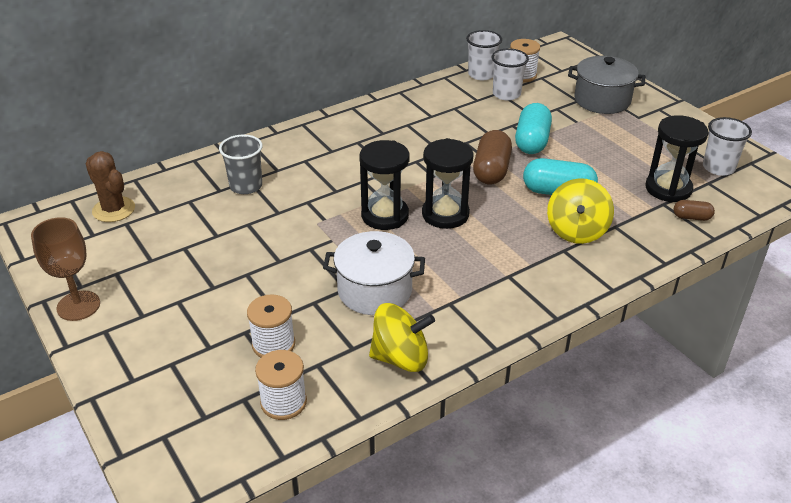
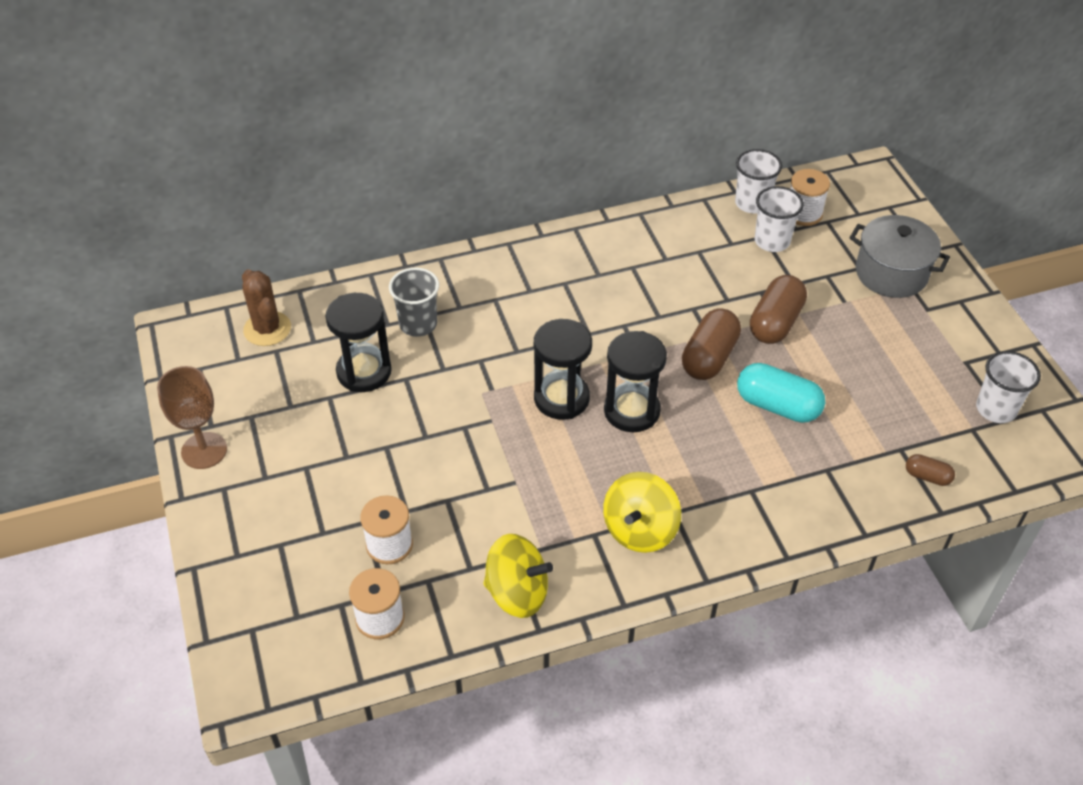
camera: 15 degrees right, 10 degrees up
white pot [323,231,425,315] -> none
turquoise capsule [515,103,552,154] -> brown capsule [750,275,807,344]
yellow spinning top [547,178,614,244] -> yellow spinning top moved to [603,472,681,553]
black hourglass [645,115,708,203] -> black hourglass moved to [325,293,392,392]

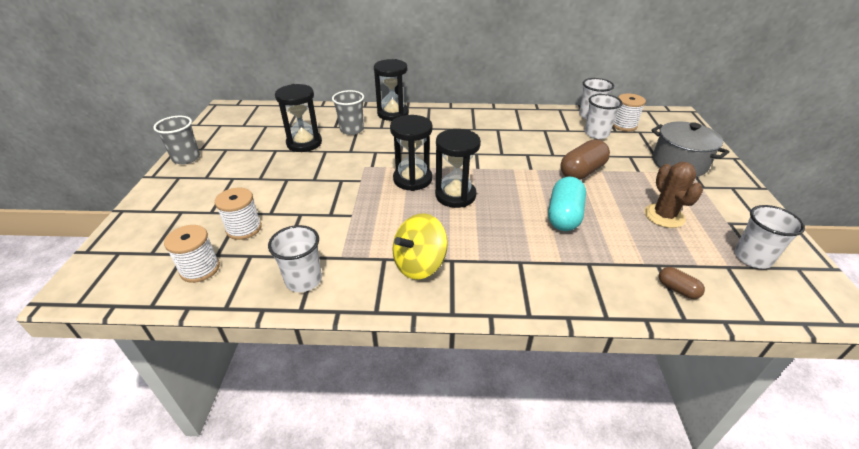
camera: 20 degrees right, 10 degrees down
brown goblet [157,366,227,469] -> grey cup [153,116,200,164]
brown cactus [242,269,291,346] -> brown cactus moved to [644,162,703,228]
yellow spinning top [483,534,553,618] -> white cup [268,225,322,292]
brown capsule [682,308,741,380] -> none
turquoise capsule [737,363,825,423] -> turquoise capsule turned 60 degrees clockwise [548,177,586,231]
none -> black hourglass [374,59,409,121]

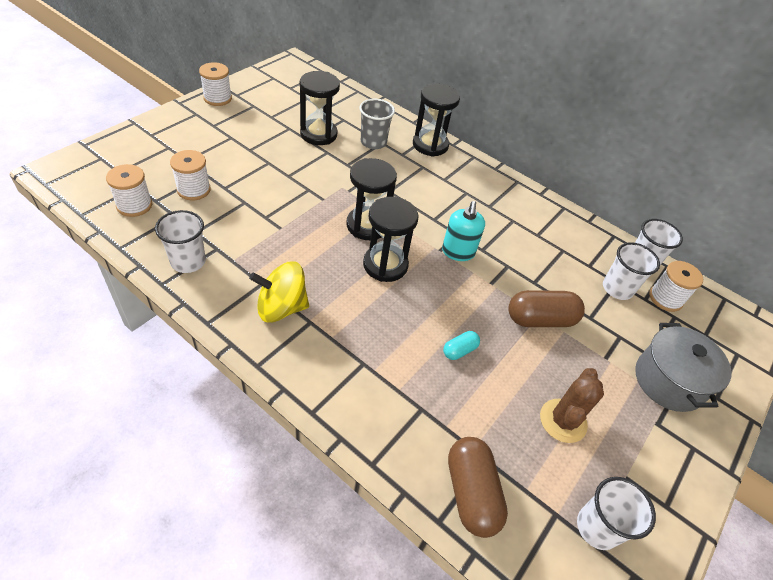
camera: 30 degrees right, 10 degrees up
grey cup [153,116,200,164] -> white spool [199,62,232,106]
turquoise capsule [548,177,586,231] -> turquoise capsule [443,331,480,360], size x0.52
brown capsule [659,267,705,299] -> brown capsule [448,437,508,538], size x1.93
none -> turquoise soap dispenser [442,201,485,261]

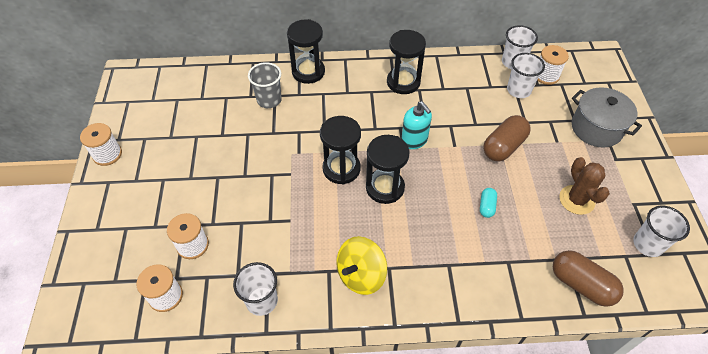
camera: 35 degrees left, 5 degrees up
black hourglass [300,71,340,145] -> black hourglass moved to [387,30,426,94]

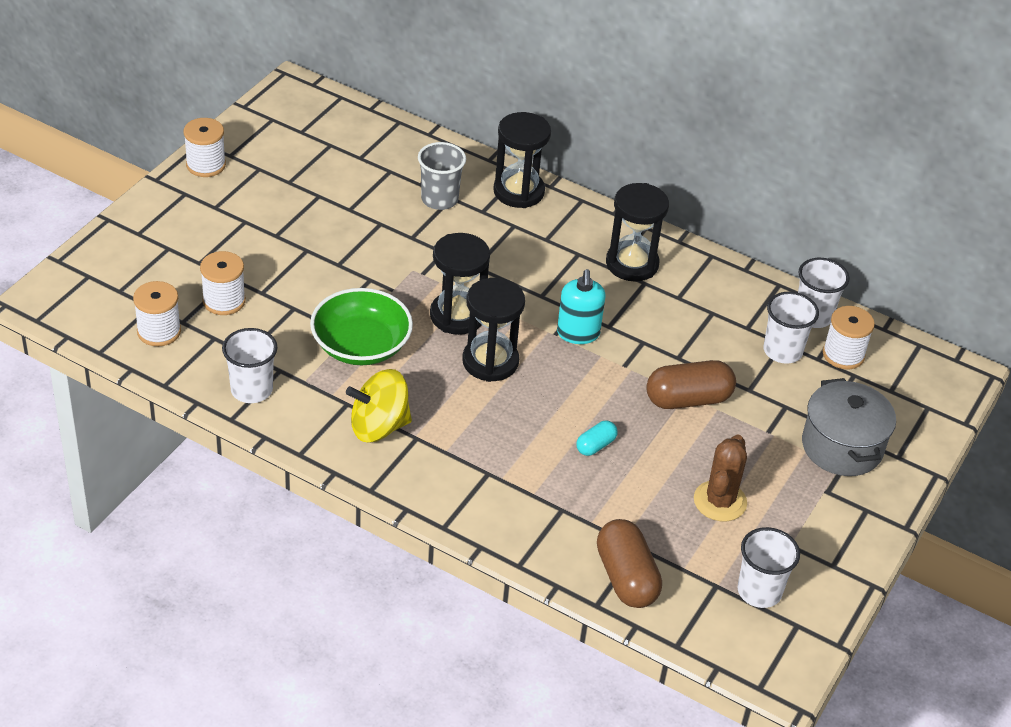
camera: 30 degrees right, 10 degrees down
none -> green bowl [310,288,413,365]

